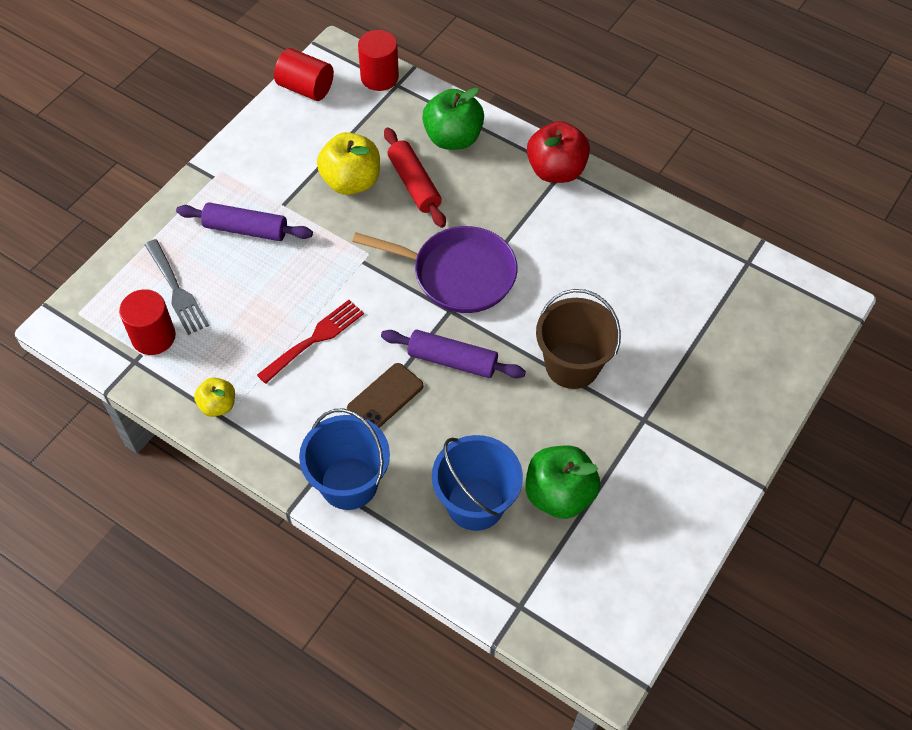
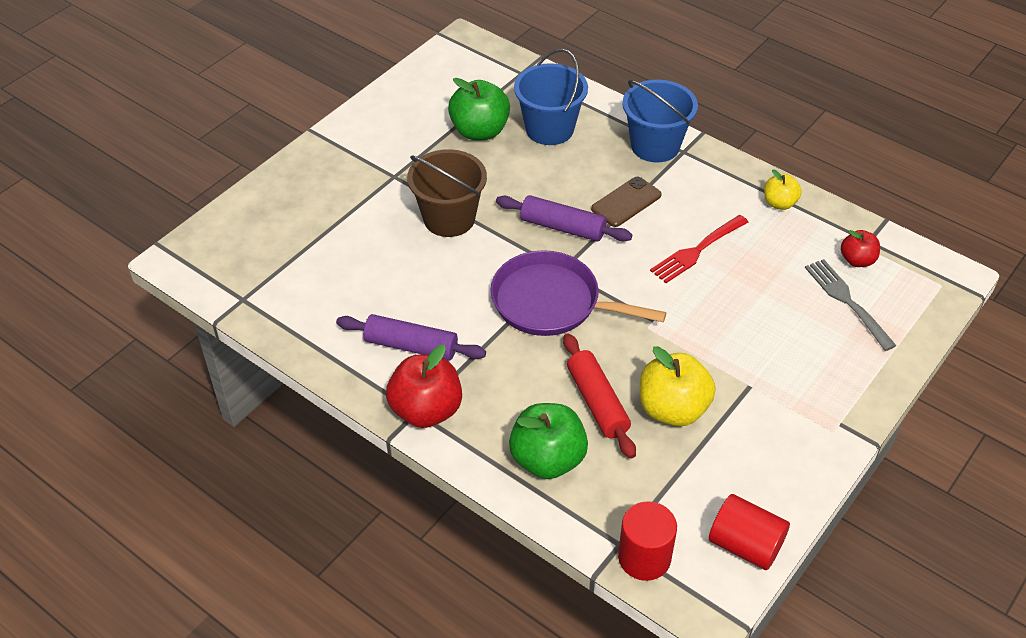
camera: 175 degrees left, 10 degrees down
red cylinder [119,289,176,355] -> red apple [841,230,880,267]
purple rolling pin [176,202,313,241] -> purple rolling pin moved to [336,314,486,361]

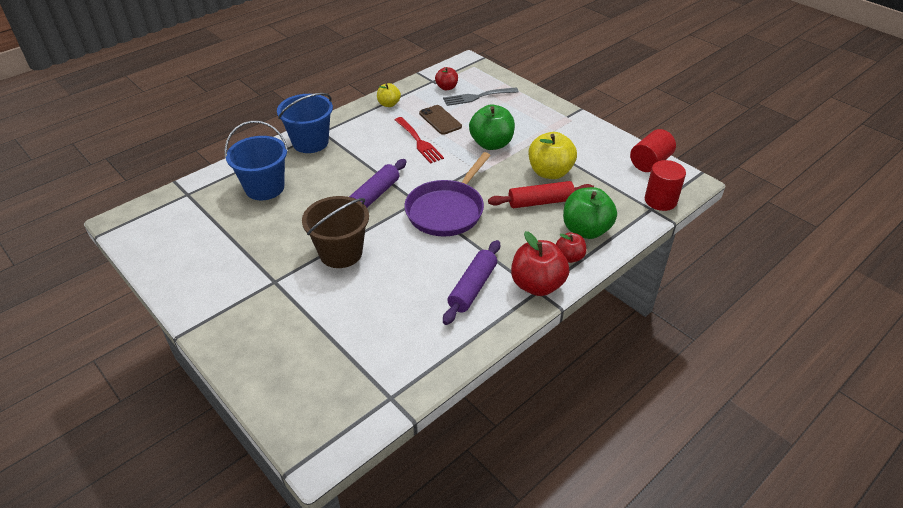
camera: 80 degrees left, 5 degrees down
green apple [448,78,510,140] -> green apple moved to [469,105,515,150]
brown phone [591,177,662,227] -> brown phone moved to [419,105,462,135]
none -> red apple [556,233,586,263]

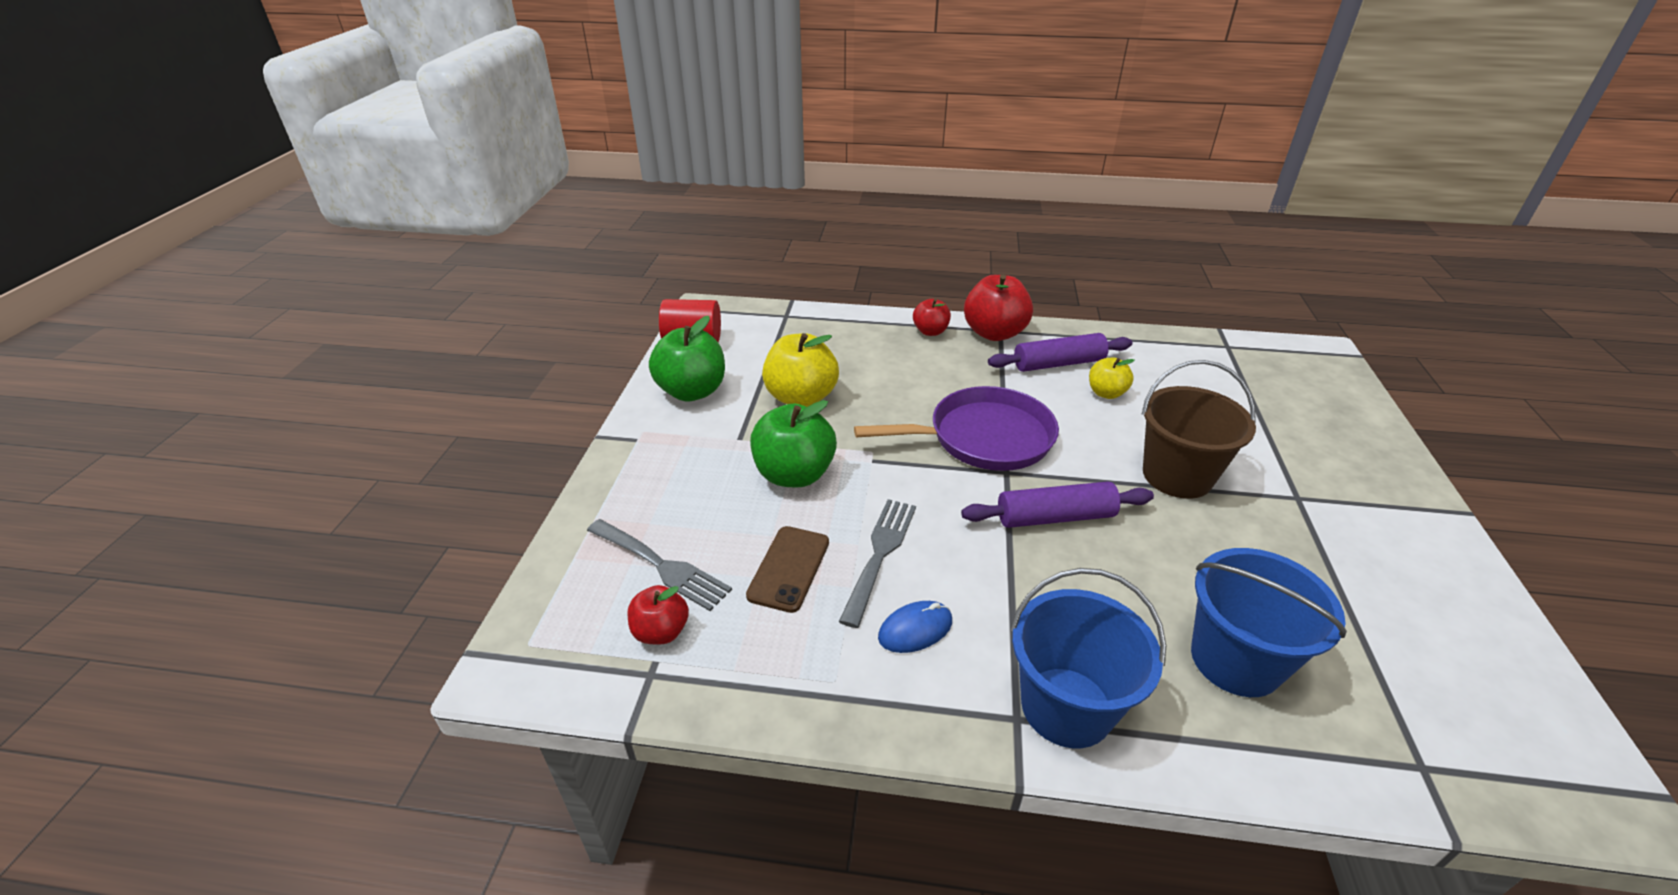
camera: 130 degrees left, 5 degrees down
yellow apple [377,83,401,107] -> yellow apple moved to [1089,358,1135,399]
red fork [395,117,444,164] -> grey fork [839,499,916,628]
red rolling pin [488,181,594,208] -> none
green apple [563,187,617,239] -> green apple moved to [649,316,725,402]
red cylinder [645,160,686,211] -> none
none -> blue mouse [878,601,952,653]

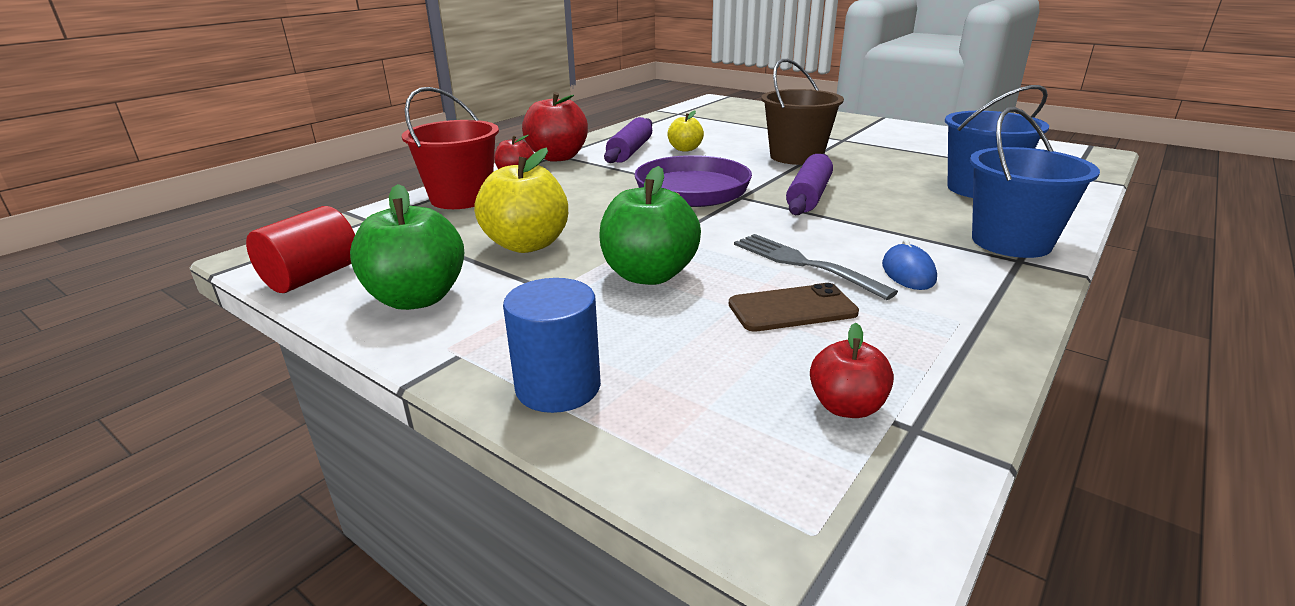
camera: 60 degrees left, 10 degrees down
grey fork [587,519,732,611] -> none
brown phone [746,526,829,613] -> brown phone turned 60 degrees counterclockwise [729,283,859,332]
none -> red bucket [402,87,499,209]
none -> blue cylinder [503,278,601,413]

